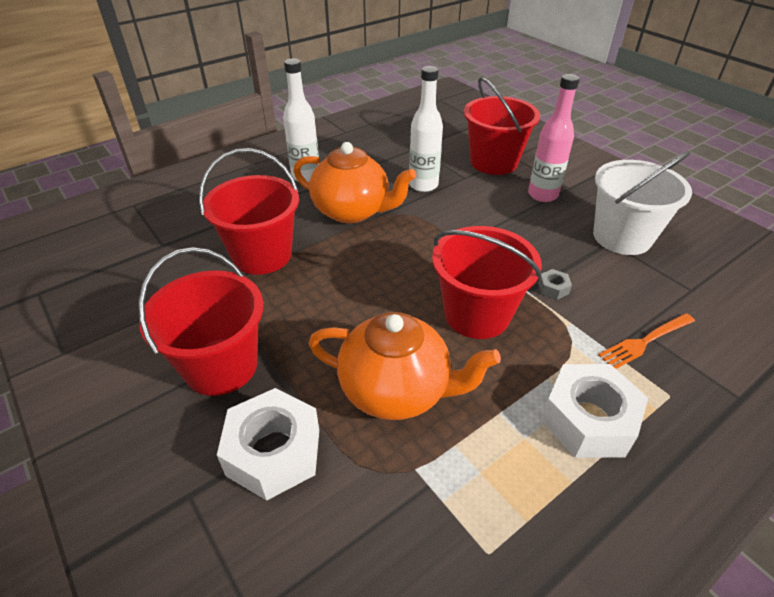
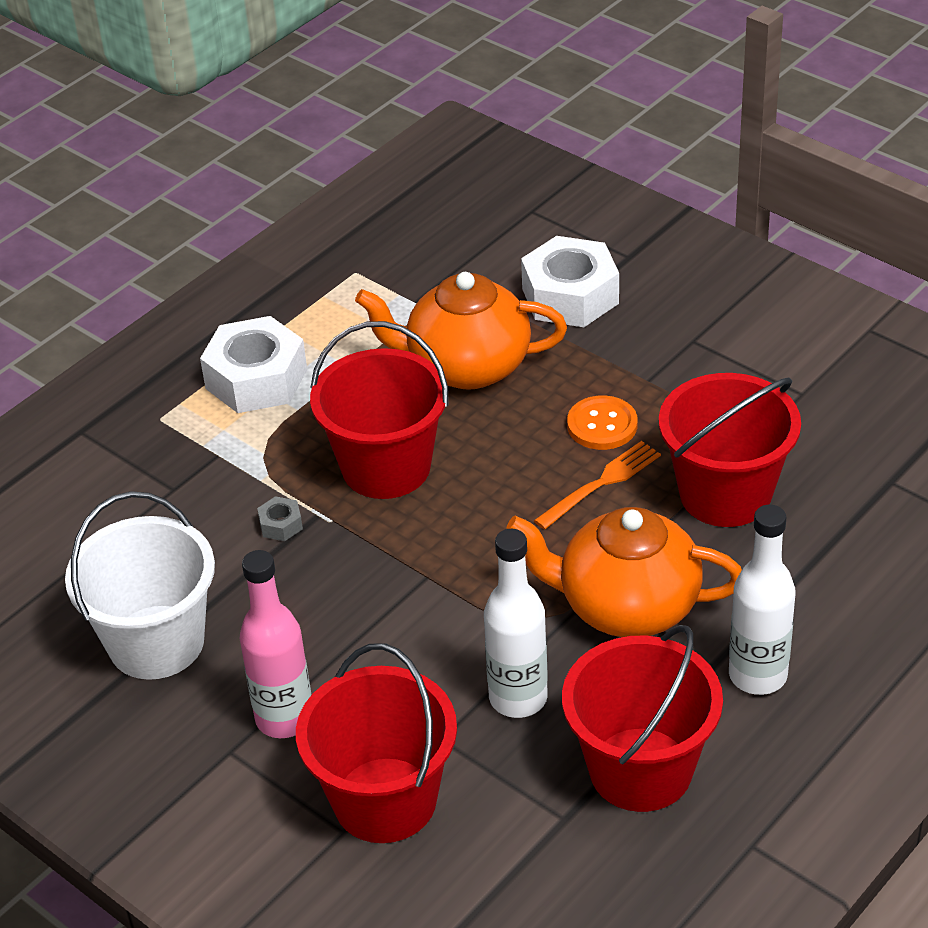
camera: 170 degrees right, 0 degrees up
red bucket [138,247,263,396] -> red bucket moved to [562,625,723,812]
orange fork [598,313,695,369] -> orange fork moved to [534,441,661,530]
none -> orange button [567,396,638,450]

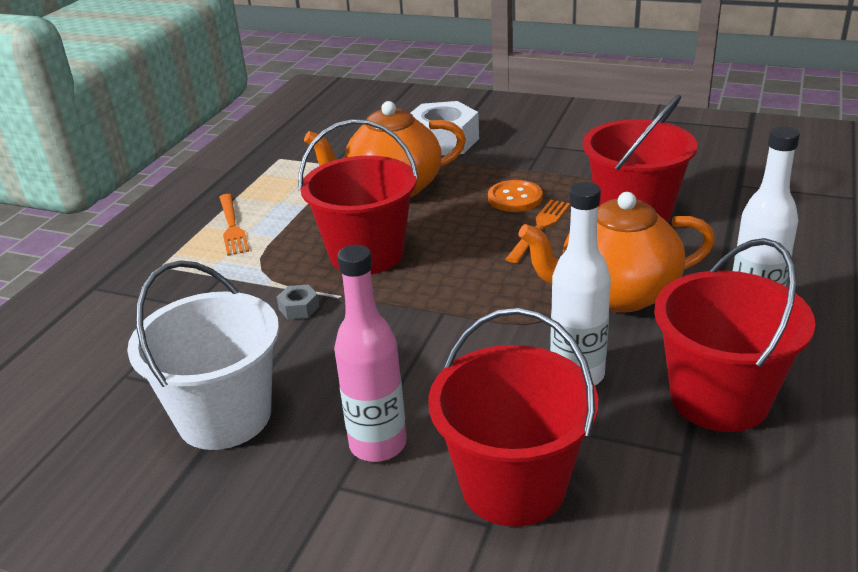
camera: 20 degrees left, 10 degrees down
white nut [200,316,307,413] -> orange fork [219,194,249,256]

